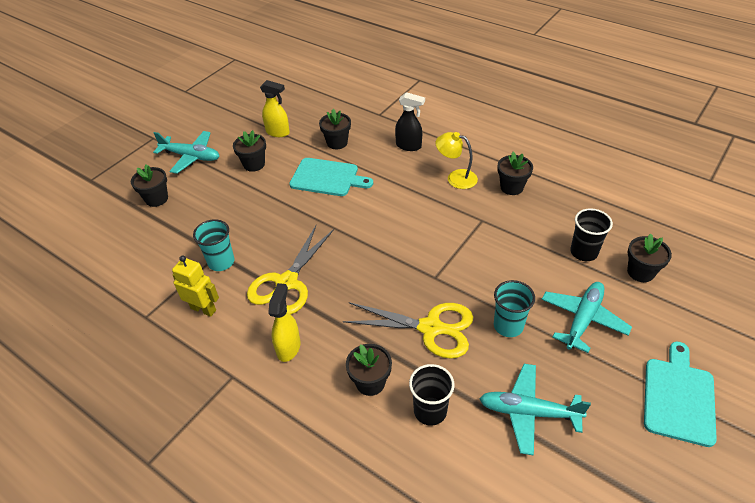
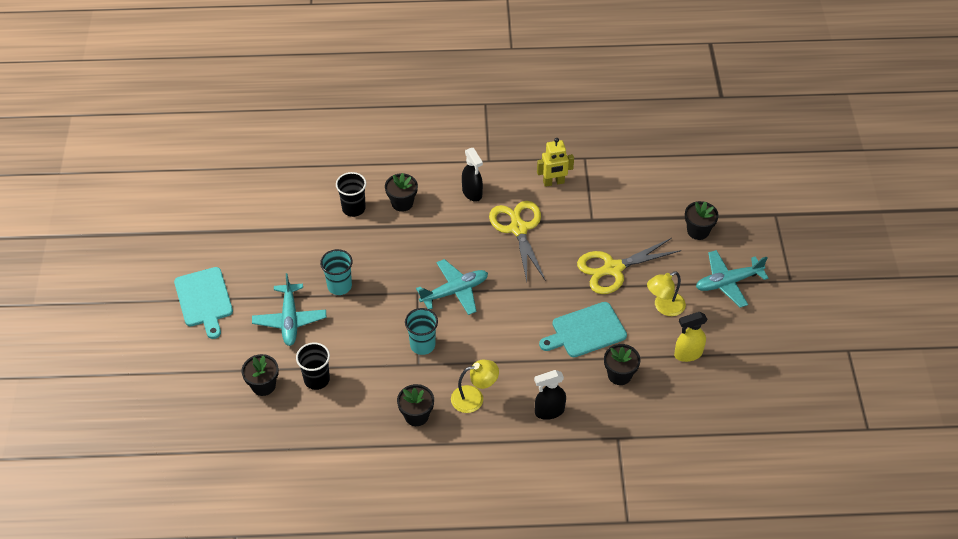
camera: 140 degrees right, 5 degrees up
turquoise cup [193,219,234,271] -> turquoise cup moved to [405,308,438,355]
black flower pot [233,130,266,172] -> yellow lamp [647,271,686,316]
yellow spray bottle [268,283,300,362] -> black spray bottle [462,148,483,202]
yellow scissors [343,302,473,359] -> yellow scissors moved to [577,238,681,294]
turquoise plane [480,364,591,456] -> turquoise plane moved to [416,259,488,315]

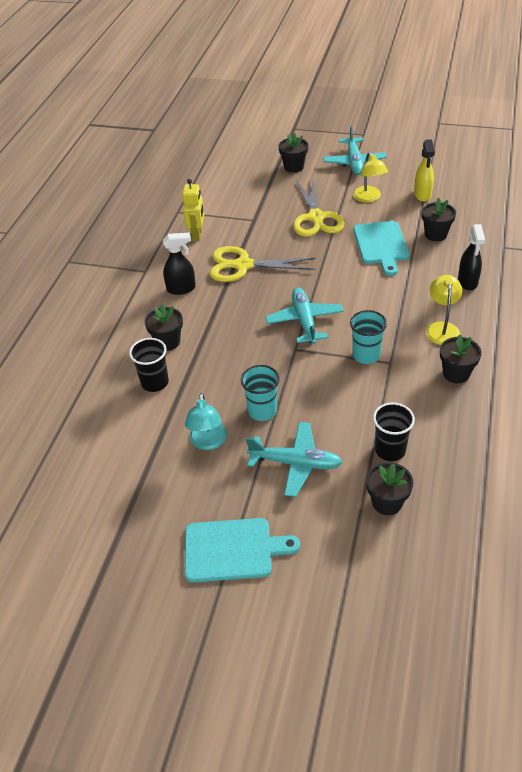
camera: 70 degrees left, 5 degrees down
none -> turquoise lamp [185,393,227,450]

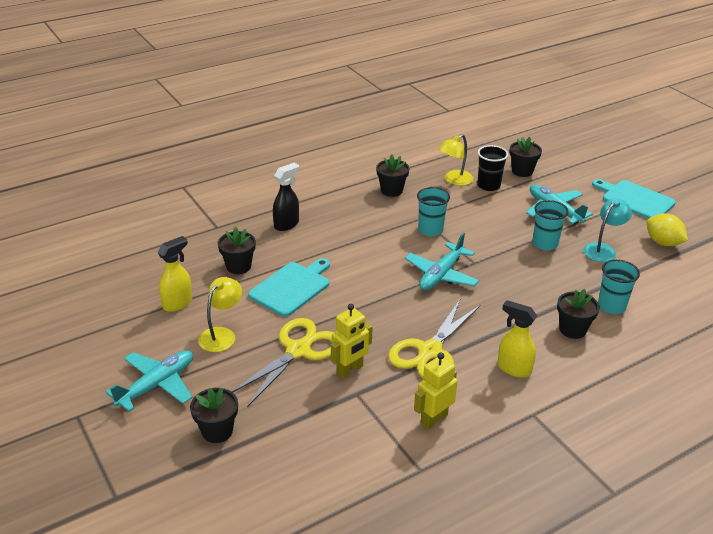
camera: 140 degrees left, 10 degrees down
black cup [129,338,169,392] -> turquoise cup [598,259,640,314]
black spray bottle [163,233,196,295] -> yellow spray bottle [498,300,537,378]
yellow scissors [210,246,316,282] -> yellow scissors turned 75 degrees clockwise [388,298,480,378]
yellow lamp [426,275,462,345] -> yellow lamp moved to [438,134,473,186]
none -> yellow robot [331,304,373,378]
none -> yellow lemon [647,214,688,246]

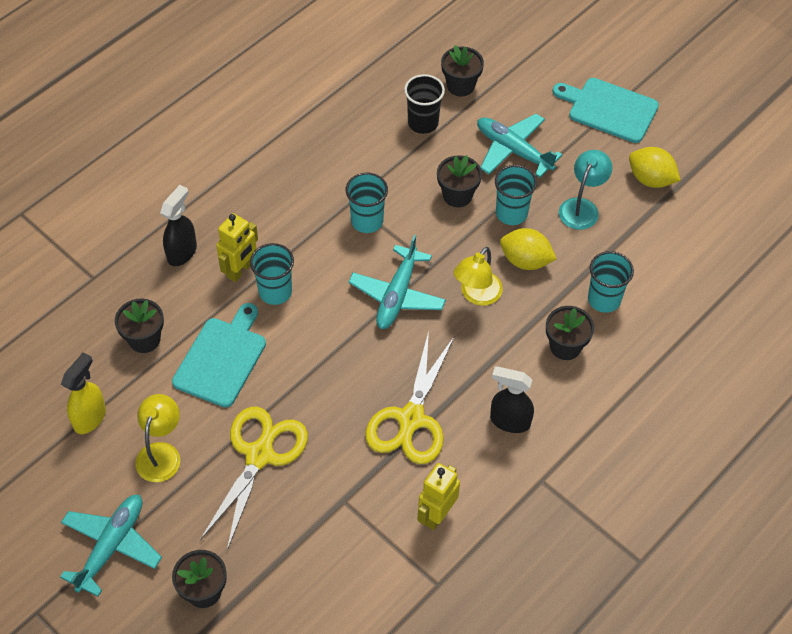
camera: 15 degrees left, 20 degrees up
yellow robot [331,304,373,378] -> yellow robot moved to [216,213,258,282]
black flower pot [376,154,410,197] -> black flower pot moved to [437,155,482,207]
yellow lamp [438,134,473,186] -> yellow lamp moved to [454,247,503,306]
yellow spray bottle [498,300,537,378] -> black spray bottle [490,366,534,433]
none -> turquoise cup [250,243,294,305]
none -> yellow lemon [500,228,557,270]

